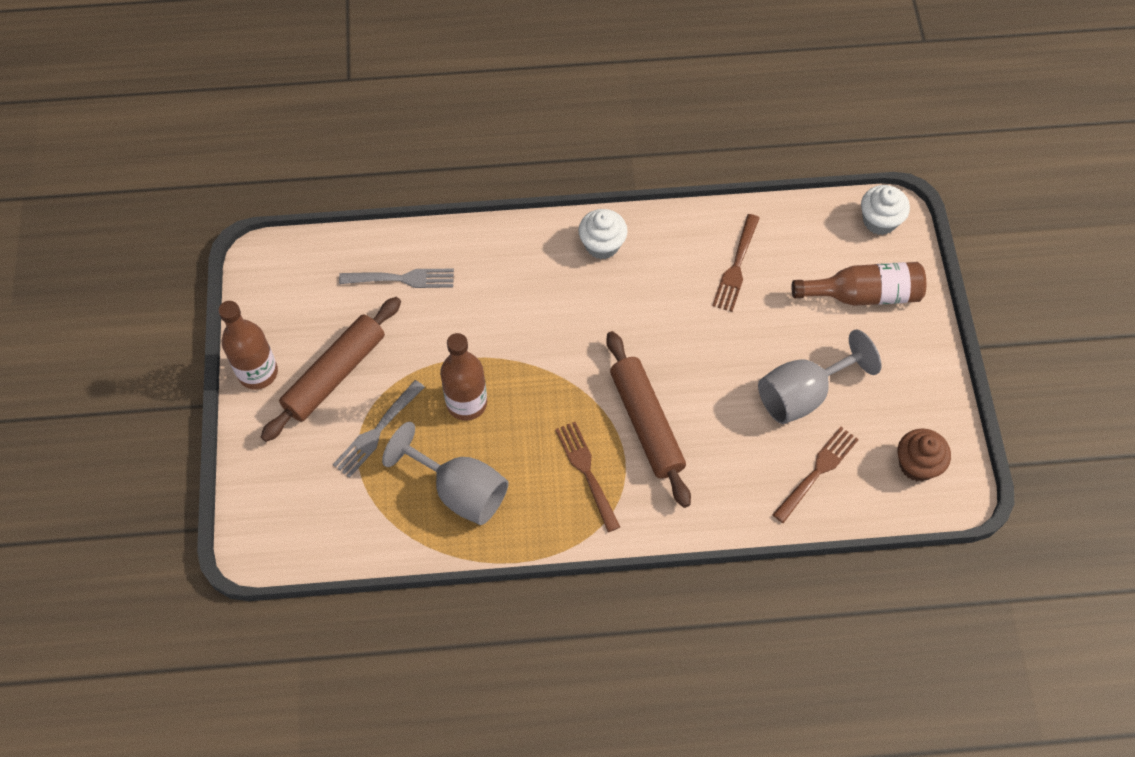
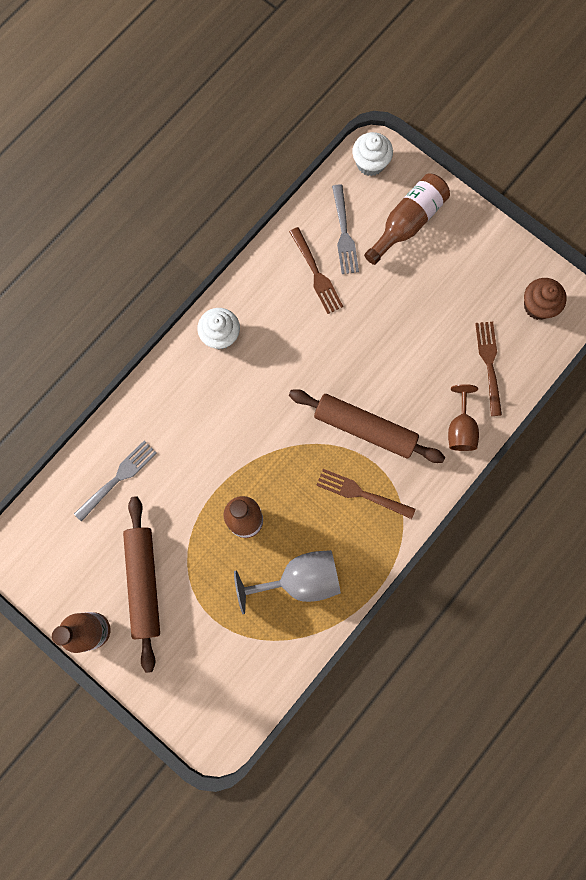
camera: 45 degrees left, 15 degrees up
grey fork [333,380,425,478] -> grey fork moved to [332,184,359,274]
grey goblet [758,329,882,424] -> none
none -> brown goblet [448,384,479,451]

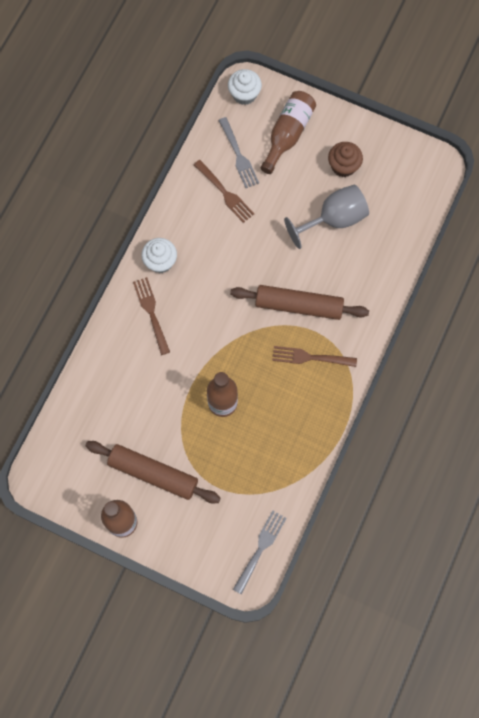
camera: 15 degrees left, 5 degrees down
grey fork [74,441,157,522] -> grey fork moved to [233,511,286,594]
brown rolling pin [123,496,160,673] -> brown rolling pin turned 45 degrees counterclockwise [86,441,221,503]
grey goblet [234,550,341,614] -> grey goblet moved to [284,185,369,249]
brown goblet [448,384,479,451] -> none
brown fork [475,322,502,416] -> brown fork moved to [133,277,170,355]
brown cupcake [524,278,567,320] -> brown cupcake moved to [328,142,363,177]

